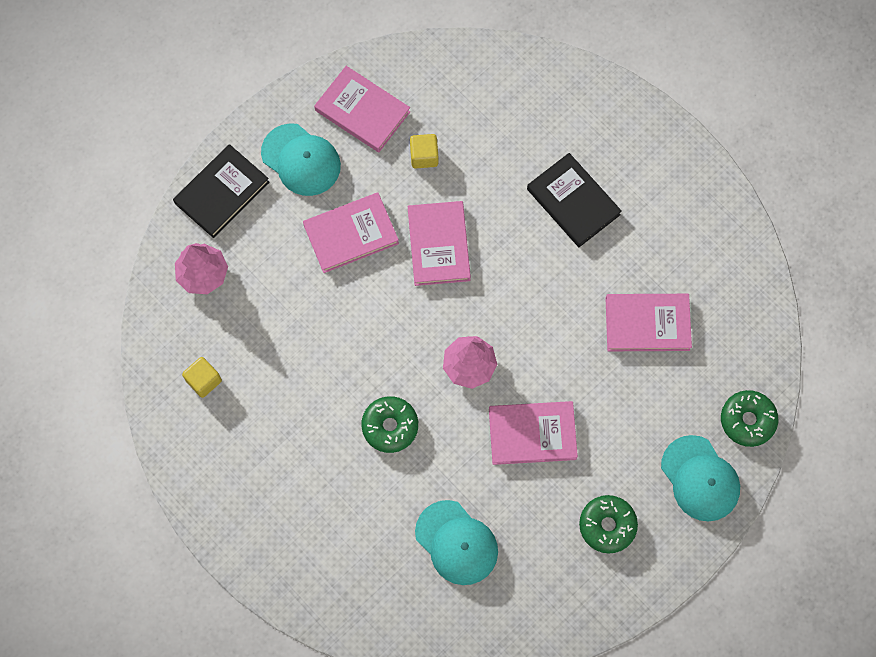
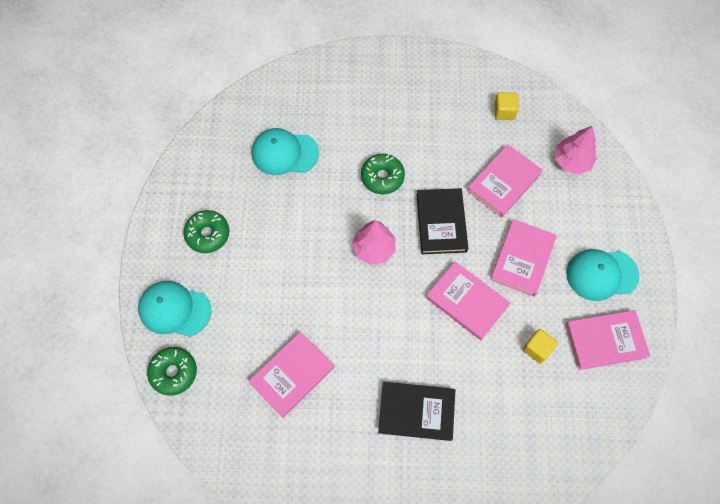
camera: 135 degrees right, 5 degrees down
black book [173,144,270,238] -> black book moved to [416,188,468,254]
pink book [489,401,578,465] -> pink book moved to [467,144,543,218]

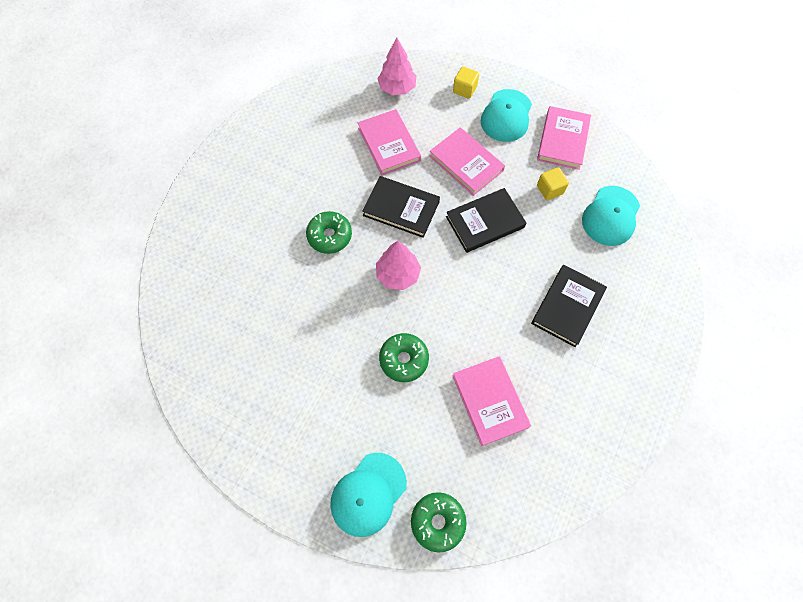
camera: 65 degrees left, 0 degrees up
green donut [184,210,229,253] -> green donut moved to [379,333,429,382]
turquoise cap [252,128,319,175] -> turquoise cap moved to [582,186,640,246]
pink book [426,261,510,340] -> black book [446,188,526,253]
yellow cube [494,92,519,120] -> yellow cube moved to [453,66,479,99]

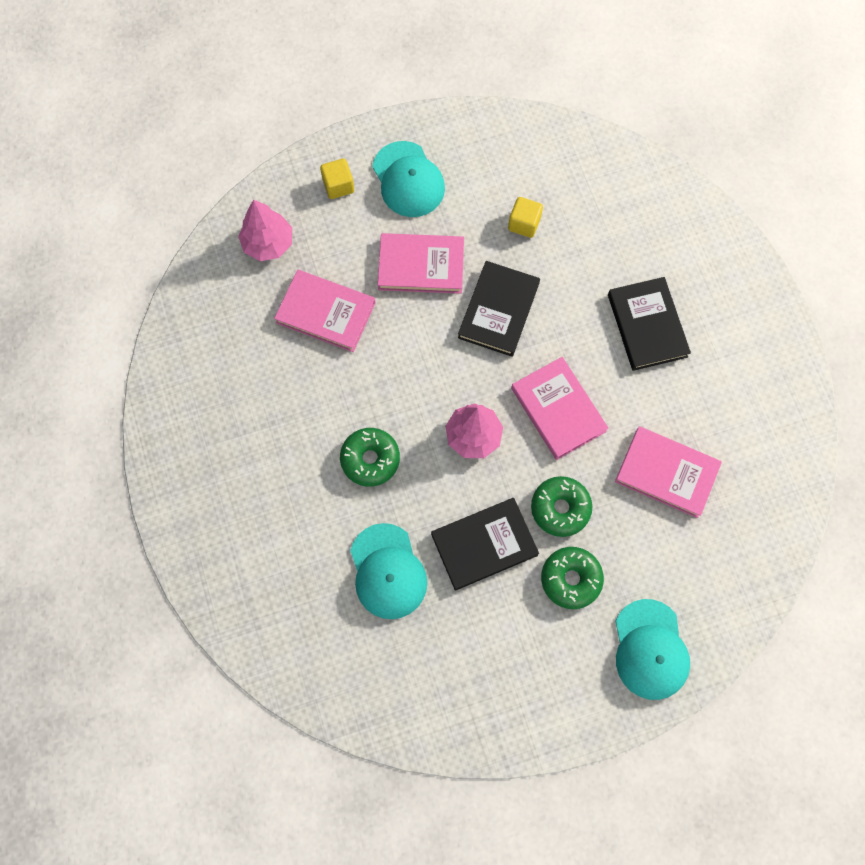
camera: 45 degrees left, 5 degrees up
black book [362,176,440,238] -> black book moved to [431,498,539,591]
green donut [411,492,466,553] -> green donut moved to [541,547,604,609]
pink book [537,106,591,170] -> pink book moved to [511,357,609,460]
turquoise cap [582,186,640,246] -> turquoise cap moved to [350,523,427,619]

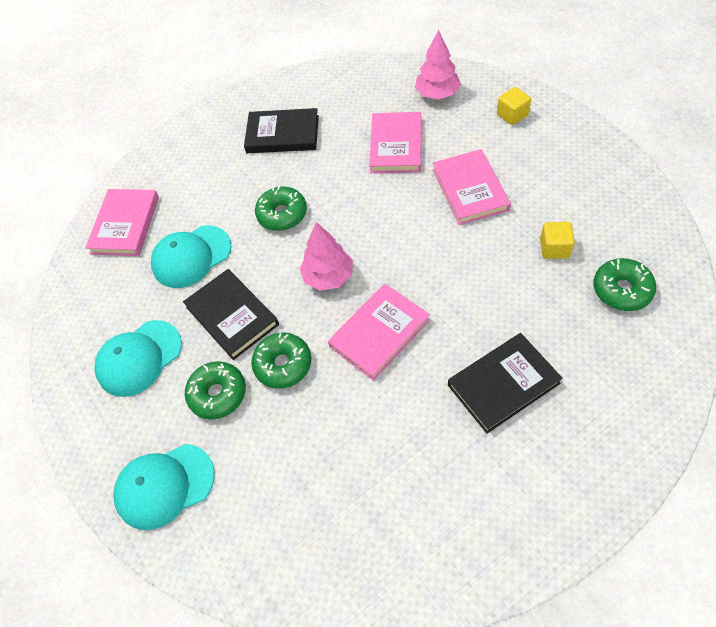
camera: 80 degrees right, 15 degrees down
turquoise cap [372,141,445,217] -> turquoise cap moved to [95,320,182,397]
black book [458,261,540,357] -> black book moved to [244,108,319,153]
pink book [615,426,722,518] -> pink book moved to [85,189,159,256]
none -> green donut [593,258,656,311]

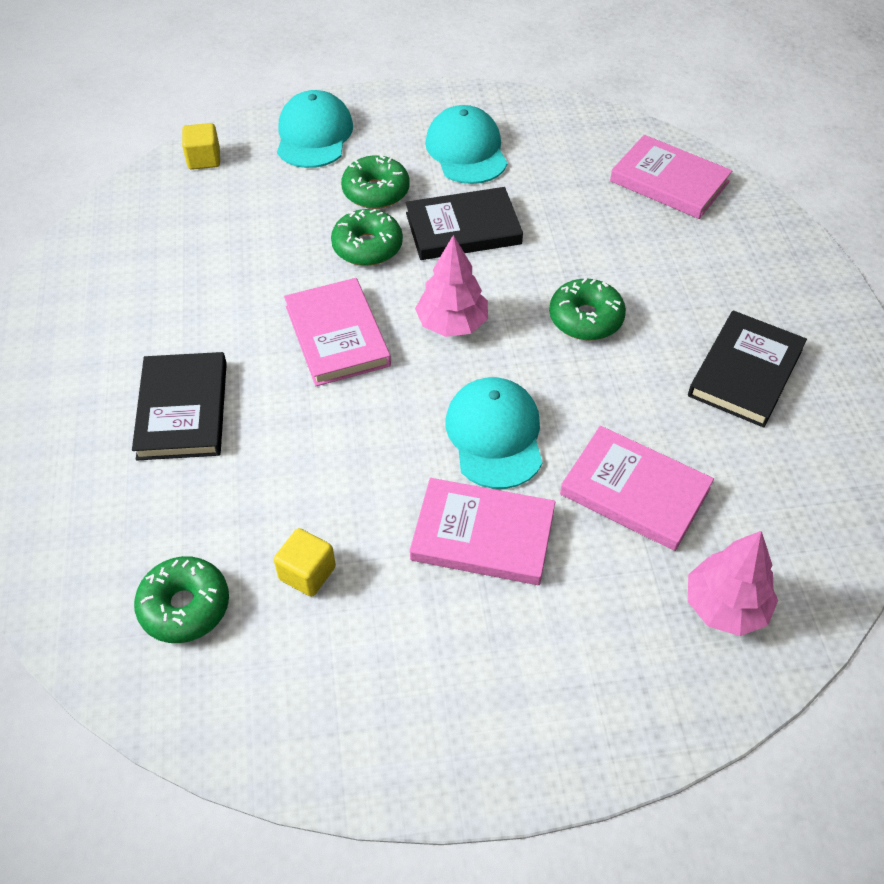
camera: 110 degrees right, 5 degrees down
turquoise cap [151,225,231,288] -> turquoise cap moved to [446,377,543,489]
yellow cube [497,87,531,125] -> yellow cube moved to [182,123,220,170]

